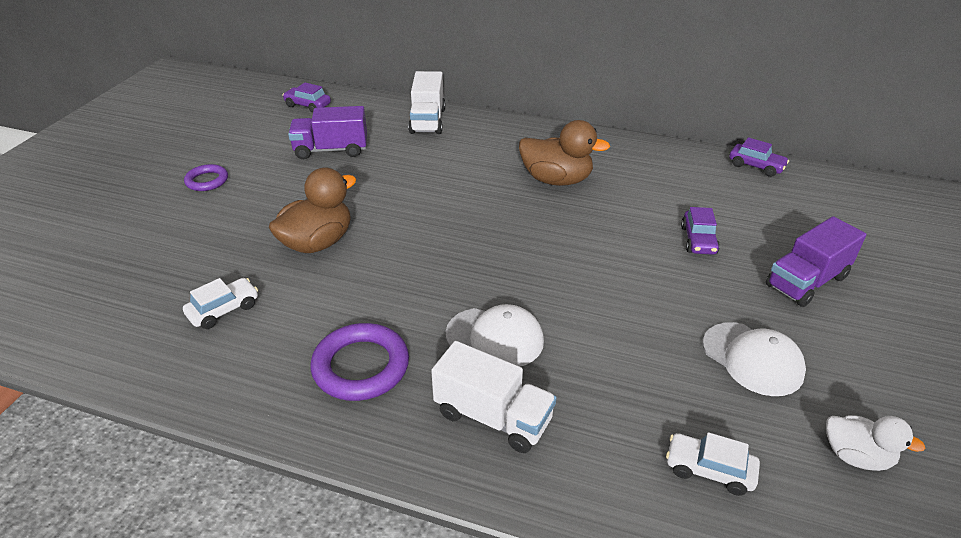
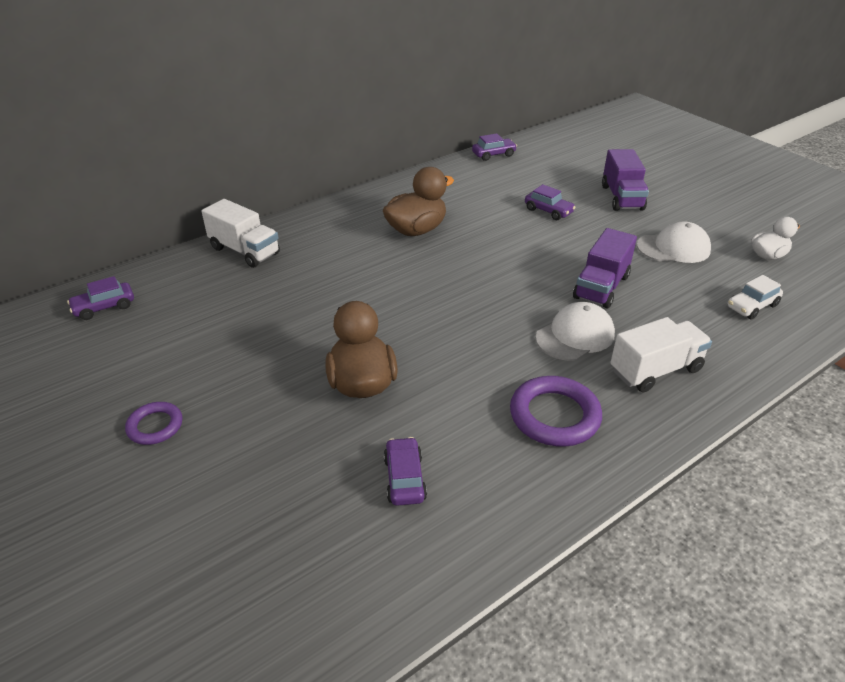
camera: 55 degrees left, 0 degrees up
white car [183,278,258,329] -> purple car [384,437,427,506]
purple truck [288,106,367,159] -> purple truck moved to [573,228,637,308]

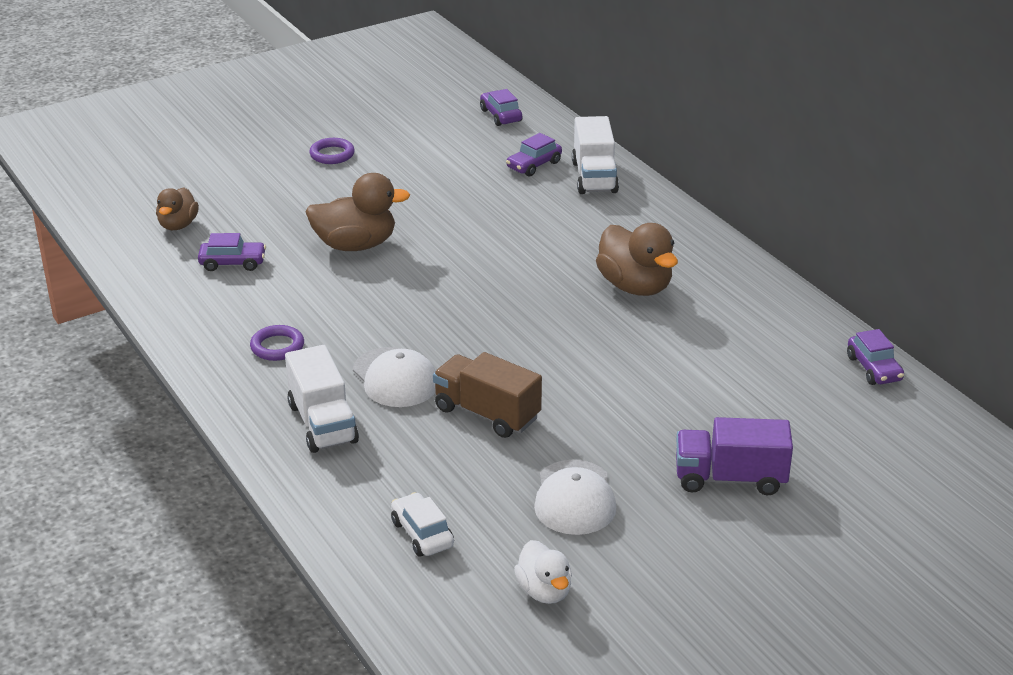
camera: 95 degrees right, 5 degrees down
white truck [202,199,280,268] -> white truck turned 45 degrees counterclockwise [572,116,619,194]
purple ring [510,376,602,447] -> purple ring [250,325,304,361], size x0.59
purple car [525,184,576,220] -> purple car moved to [506,133,562,176]
purple truck [573,228,637,308] -> brown truck [433,352,542,438]
none -> brown duck [156,187,199,230]

